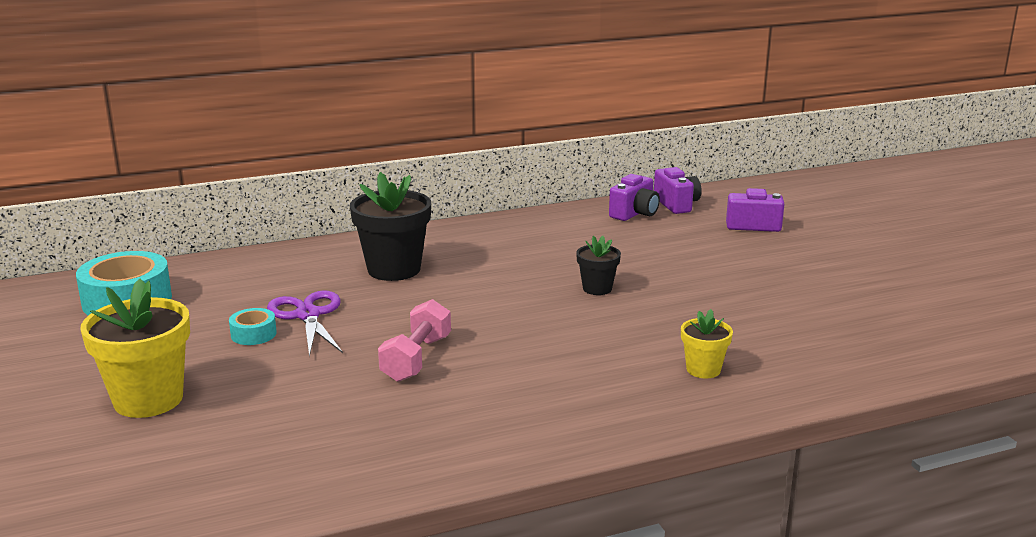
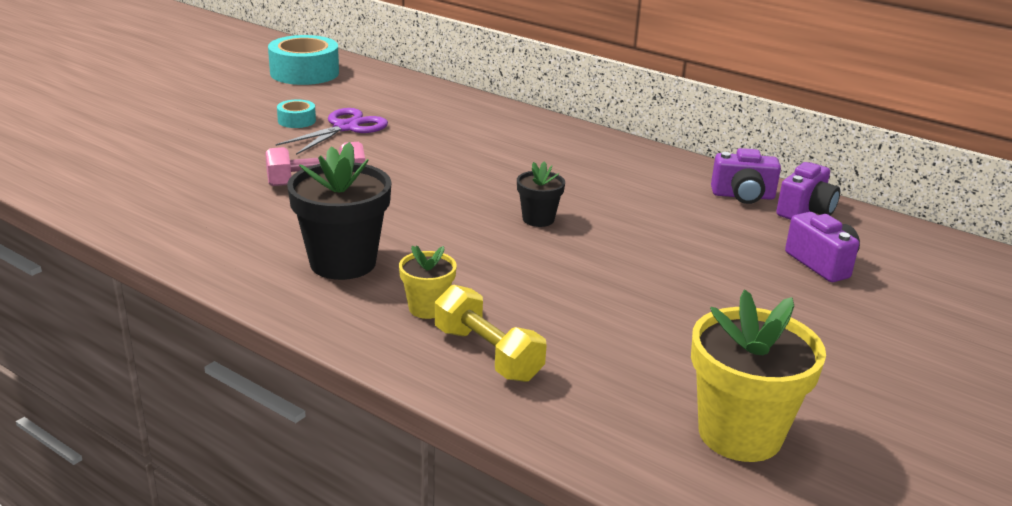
camera: 55 degrees right, 5 degrees up
yellow flower pot [81,279,190,418] -> yellow flower pot moved to [691,290,826,462]
black flower pot [350,172,431,281] -> black flower pot moved to [287,142,391,280]
none -> yellow dumbbell [435,285,547,382]

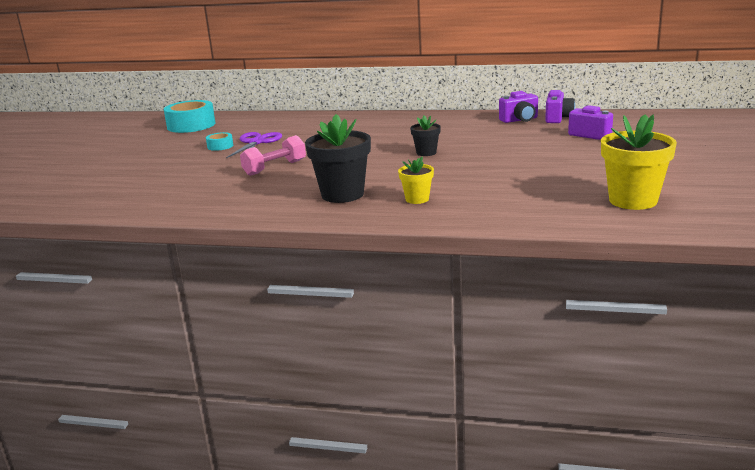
camera: 20 degrees left, 5 degrees down
yellow dumbbell [435,285,547,382] -> none

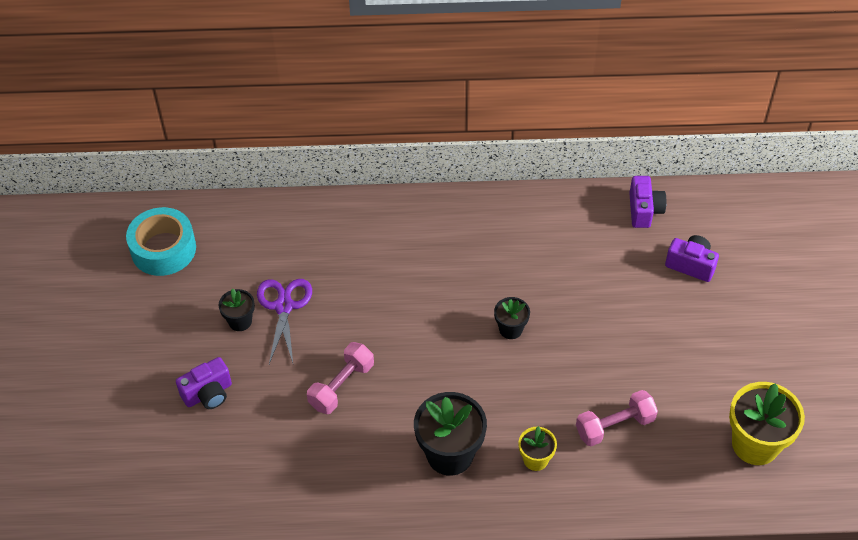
camera: 15 degrees left, 30 degrees up
turquoise tape [206,132,233,151] -> black flower pot [218,288,255,331]
purple camera [499,91,538,123] -> purple camera moved to [176,357,232,409]
none -> pink dumbbell [576,390,658,446]

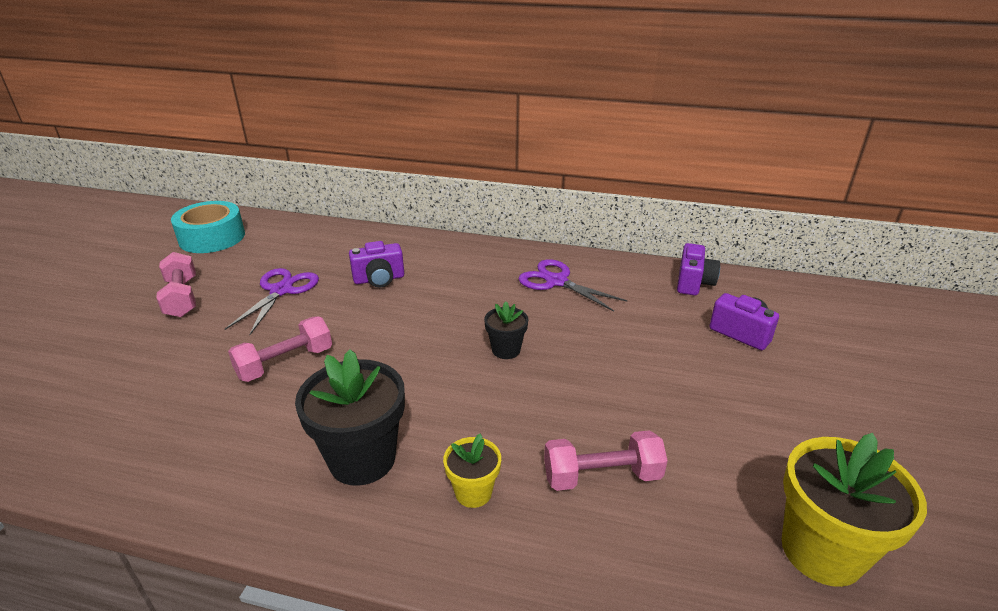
camera: 15 degrees right, 20 degrees down
purple camera [176,357,232,409] -> purple camera moved to [349,241,405,287]
black flower pot [218,288,255,331] -> none
none -> pink dumbbell [156,252,196,317]
none -> purple scissors [518,259,628,312]

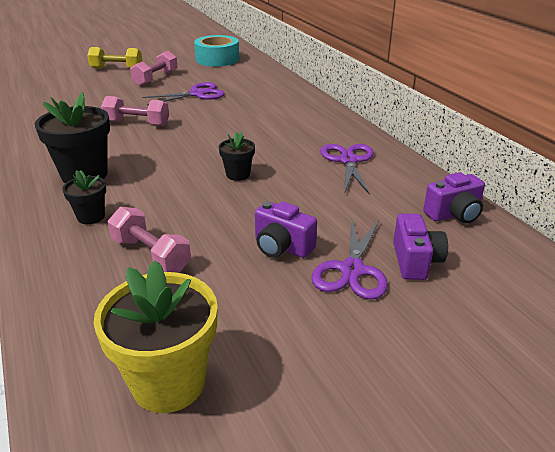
camera: 50 degrees right, 0 degrees up
purple camera [349,241,405,287] -> purple camera moved to [255,201,317,258]
yellow flower pot [443,434,501,508] -> black flower pot [62,170,106,224]
none -> yellow dumbbell [87,47,142,69]
none -> purple scissors [312,220,388,300]

